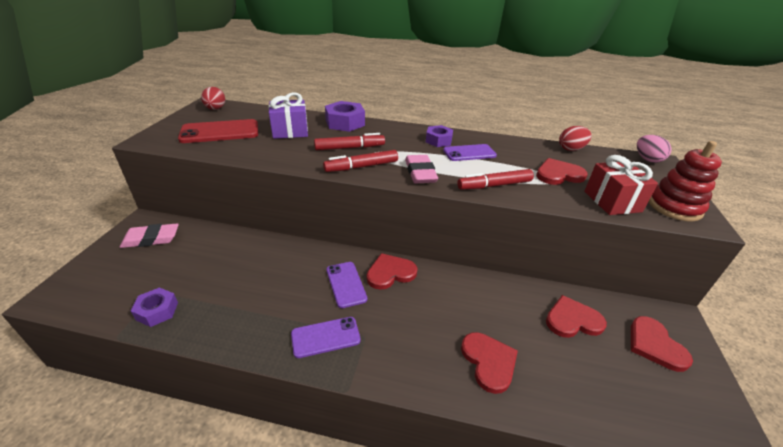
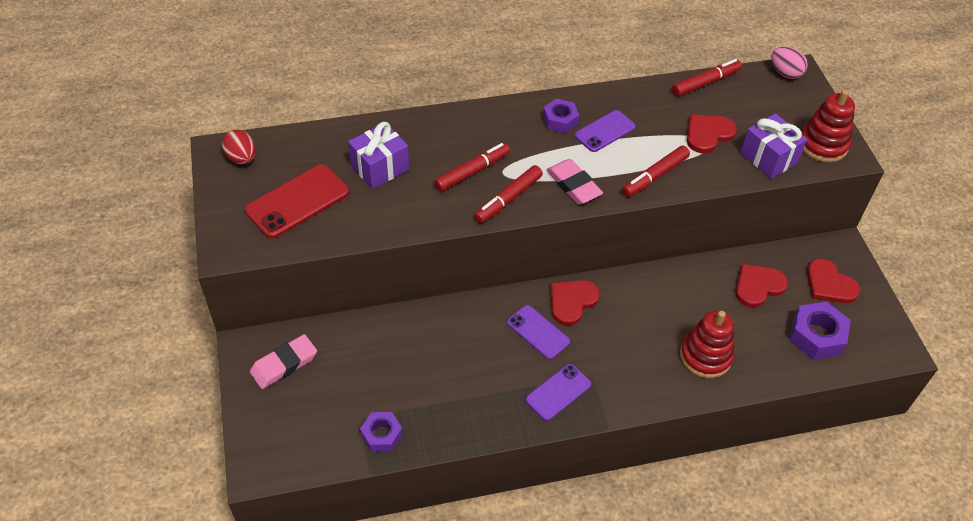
camera: 25 degrees left, 15 degrees up
purple nut [325,101,365,132] -> purple nut moved to [789,302,851,360]
red heart [461,332,518,394] -> red stacking toy [680,310,735,378]
red egg [559,126,592,151] -> red marker [672,59,742,97]
red gift [584,155,658,215] -> purple gift [740,113,807,179]

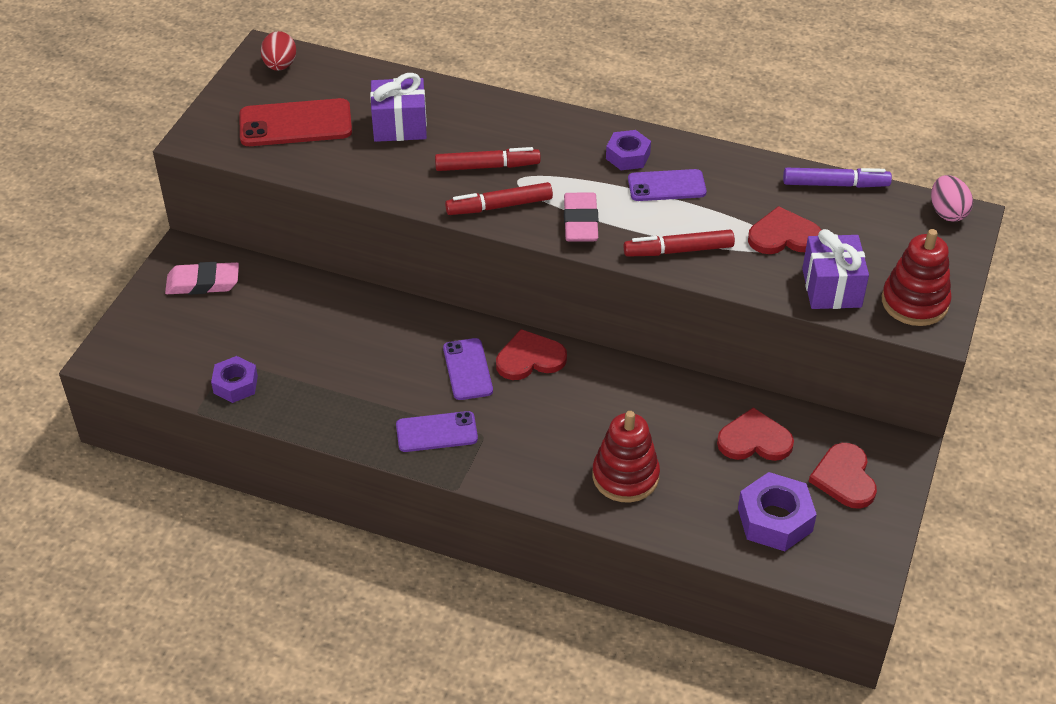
camera: 35 degrees right, 5 degrees down
red marker [672,59,742,97] -> purple marker [783,168,892,188]

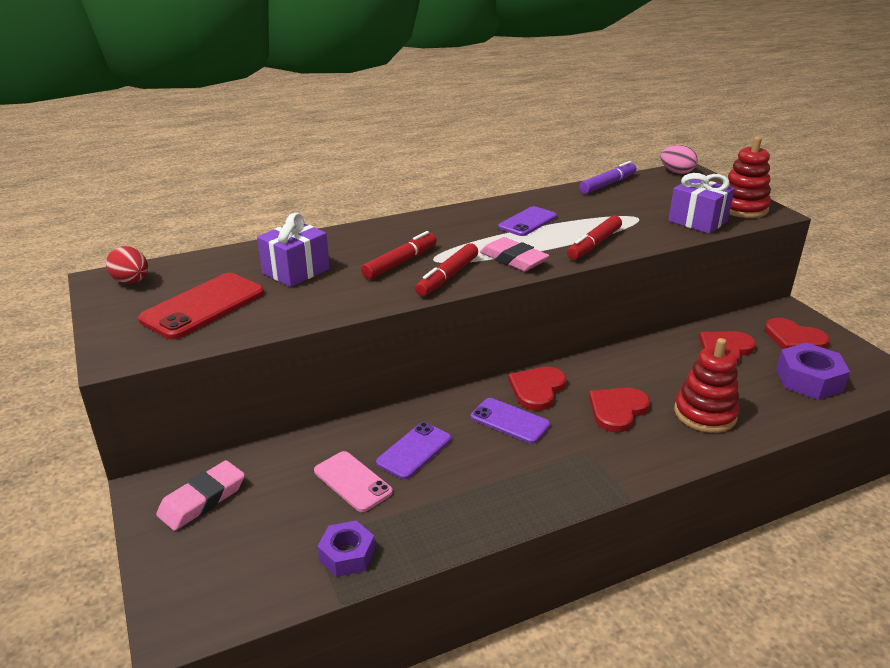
camera: 45 degrees left, 15 degrees down
purple phone [396,411,478,452] -> purple phone moved to [376,422,451,479]
purple nut [606,130,651,170] -> none
red heart [748,206,821,254] -> red heart moved to [589,388,650,432]
none -> pink phone [314,451,393,512]

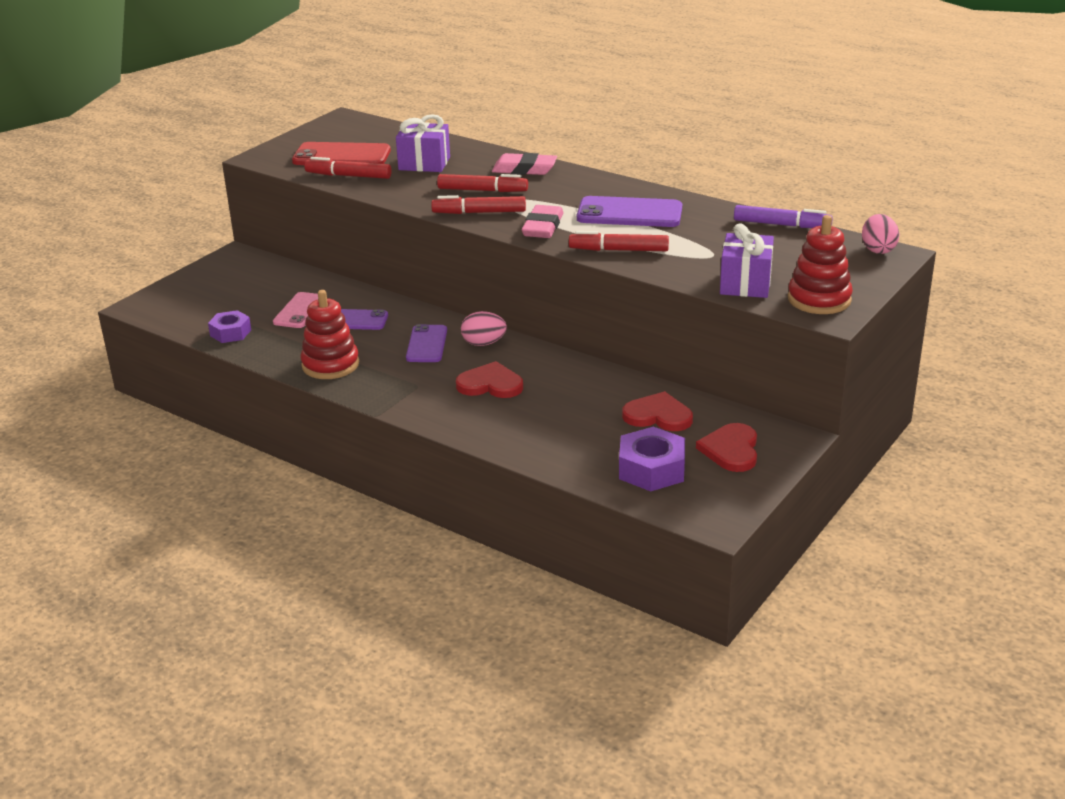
camera: 60 degrees right, 0 degrees up
red egg [106,246,148,284] -> none
pink eraser [156,460,245,531] -> pink eraser moved to [492,153,557,175]
purple phone [498,206,557,236] -> purple phone [577,196,682,227], size x1.53
red heart [508,367,566,411] -> pink egg [461,311,507,346]
red stacking toy [674,338,740,433] -> red stacking toy moved to [300,290,359,379]
none -> red marker [305,157,392,179]

